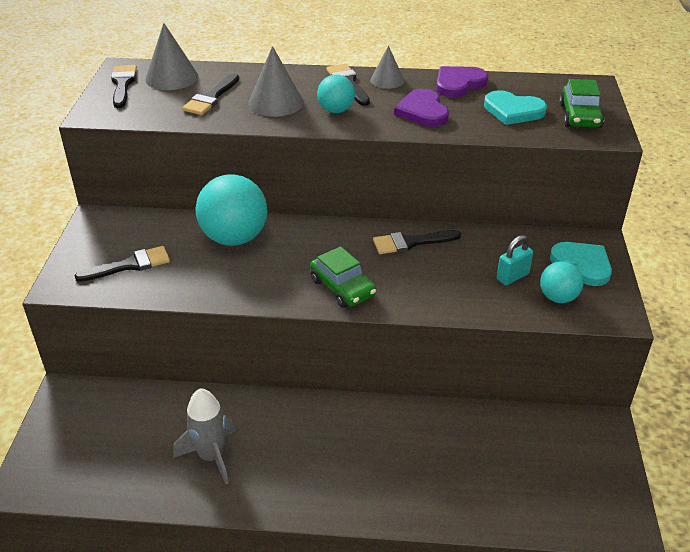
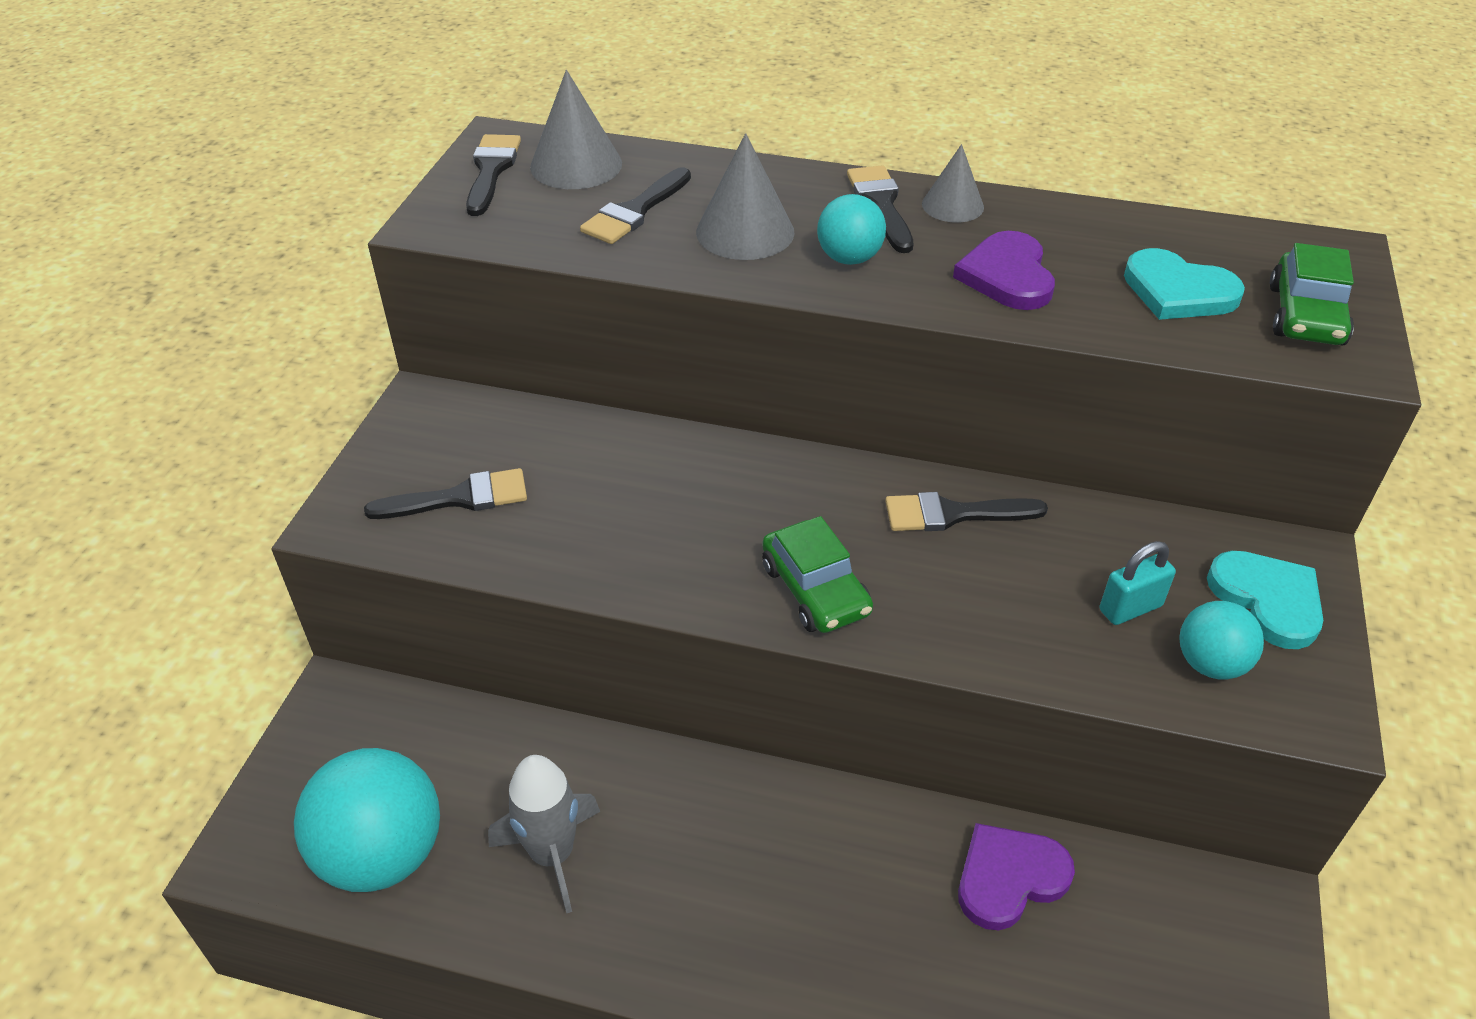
camera: 10 degrees right, 5 degrees up
turquoise ball [195,175,267,246] -> turquoise ball moved to [294,748,440,892]
purple heart [436,66,489,97] -> purple heart moved to [958,823,1075,930]

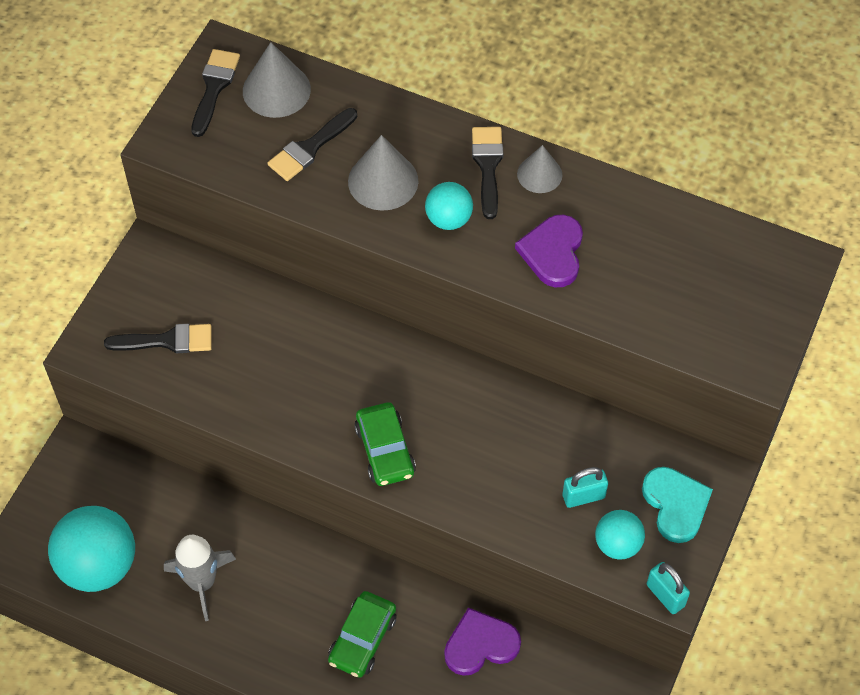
camera: 10 degrees right, 15 degrees up
black brush [885,492,1048,531] -> none
turquoise heart [1124,248,1245,320] -> none
green car [1270,243,1354,346] -> green car moved to [328,591,397,678]
none -> turquoise padlock [647,562,690,614]

